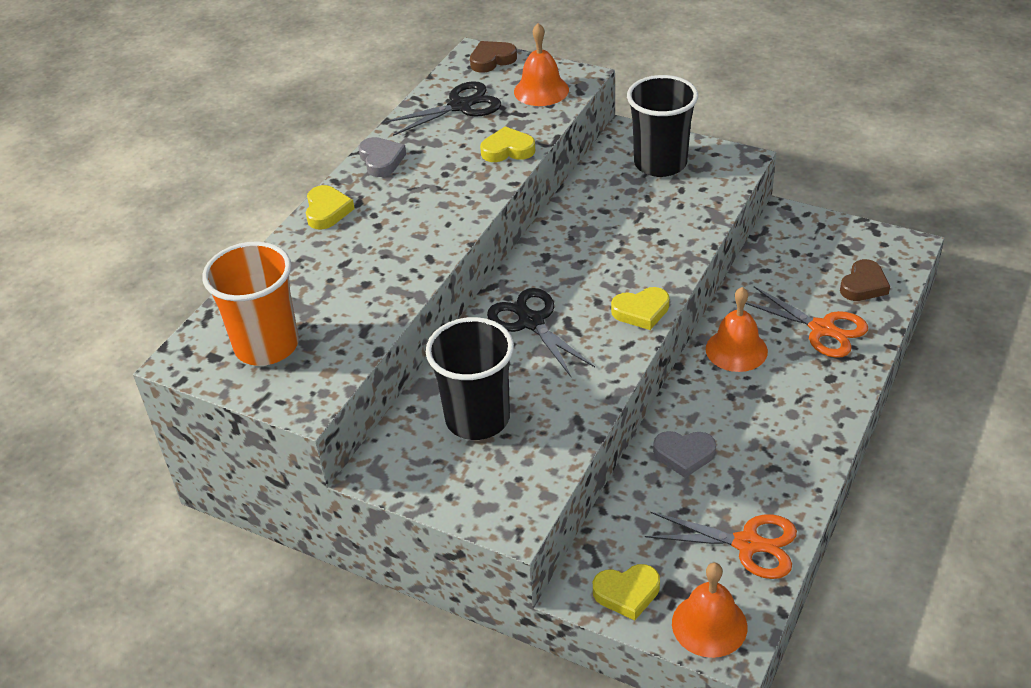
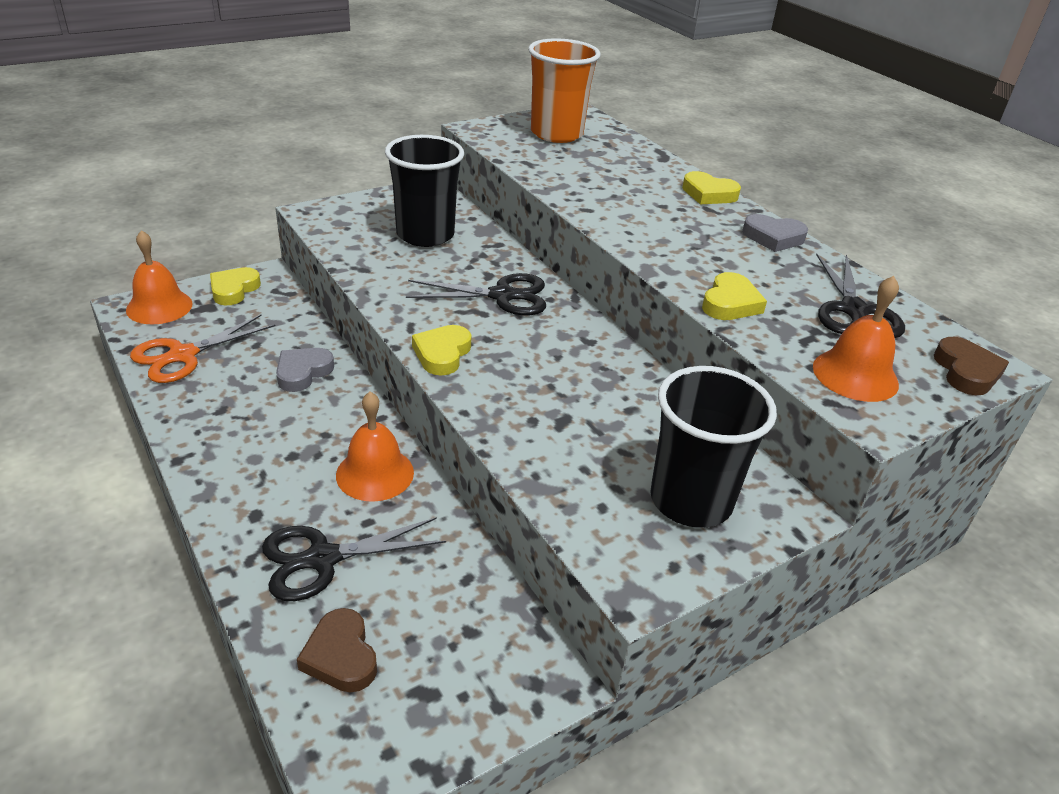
camera: 115 degrees right, 5 degrees down
orange scissors [745,286,868,358] -> black scissors [262,517,446,601]

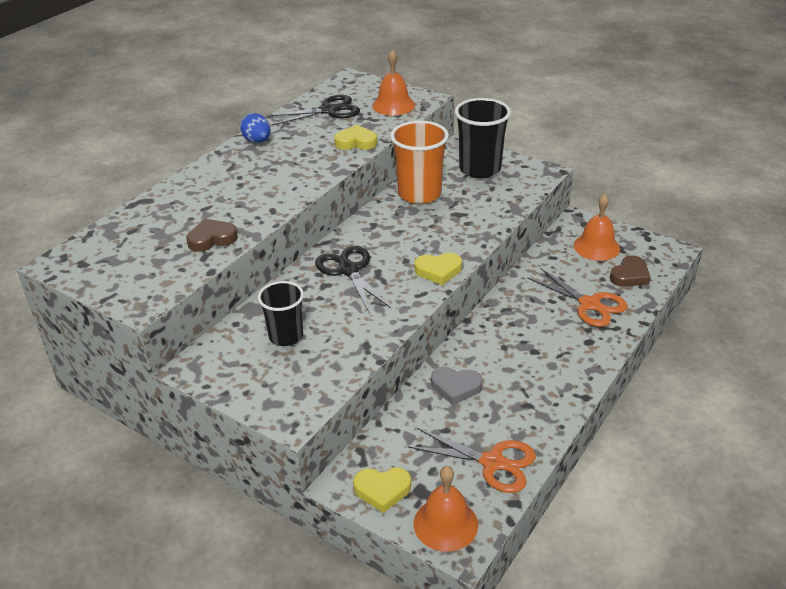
camera: 110 degrees left, 0 degrees up
black scissors [262,517,446,601] -> orange scissors [527,268,628,327]
orange bell [336,391,414,502] -> orange bell moved to [574,194,620,261]
black cup [385,135,464,247] -> black cup [258,281,304,346], size x0.65
orange cup [528,38,601,143] -> orange cup moved to [390,120,449,204]
yellow heart [682,171,741,204] -> none
grey heart [742,214,808,252] -> blue egg [240,113,271,143]
brown heart [934,337,1009,395] -> brown heart moved to [186,218,238,252]

